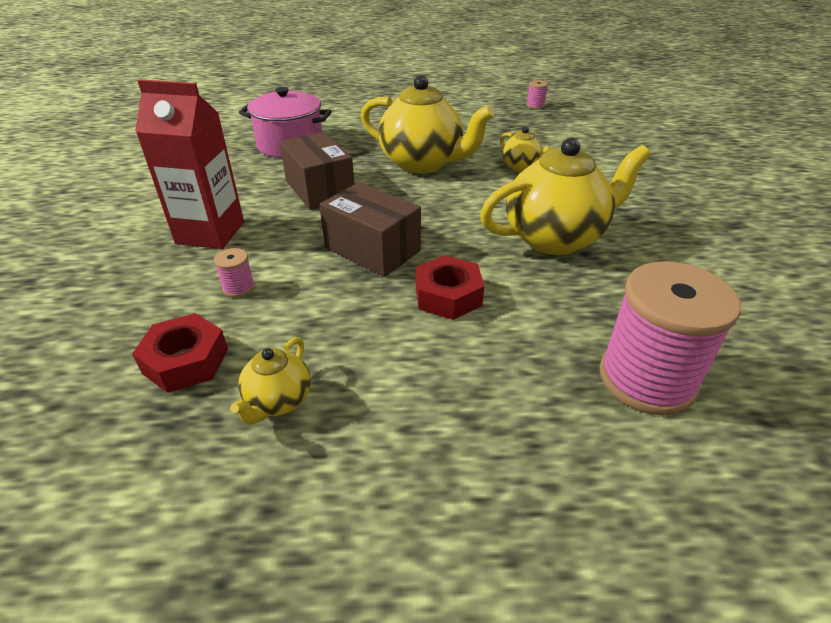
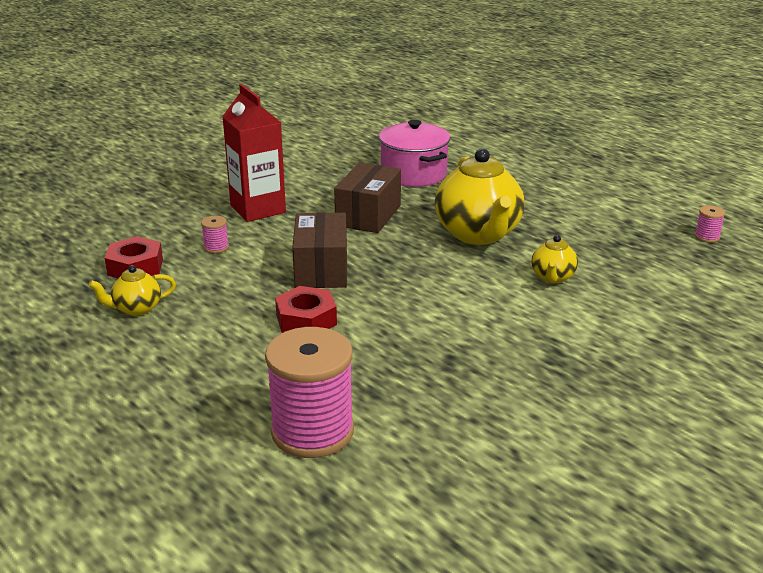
camera: 50 degrees right, 10 degrees down
yellow teapot [480,138,651,255] -> none

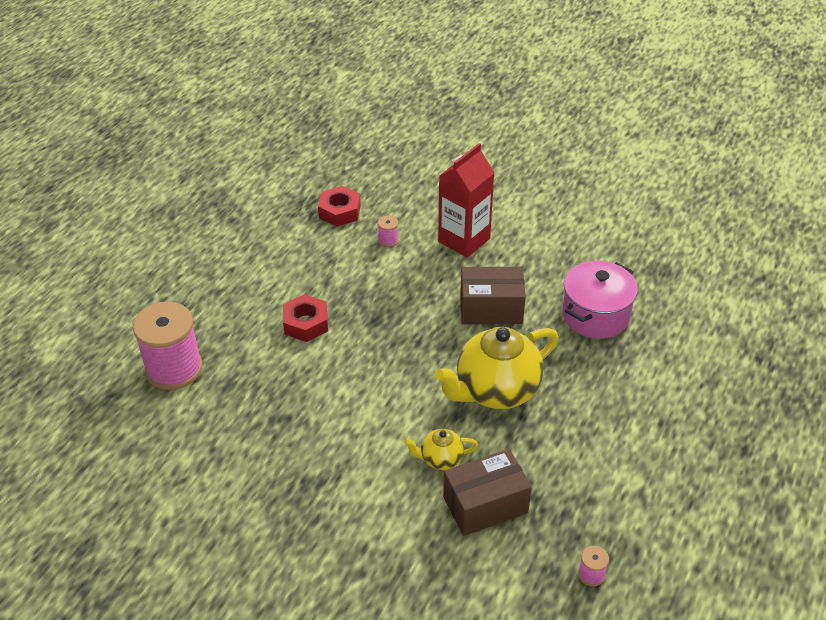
camera: 70 degrees right, 15 degrees up
yellow teapot [89,265,176,316] -> none
brown box [292,212,347,288] -> brown box moved to [443,449,532,536]

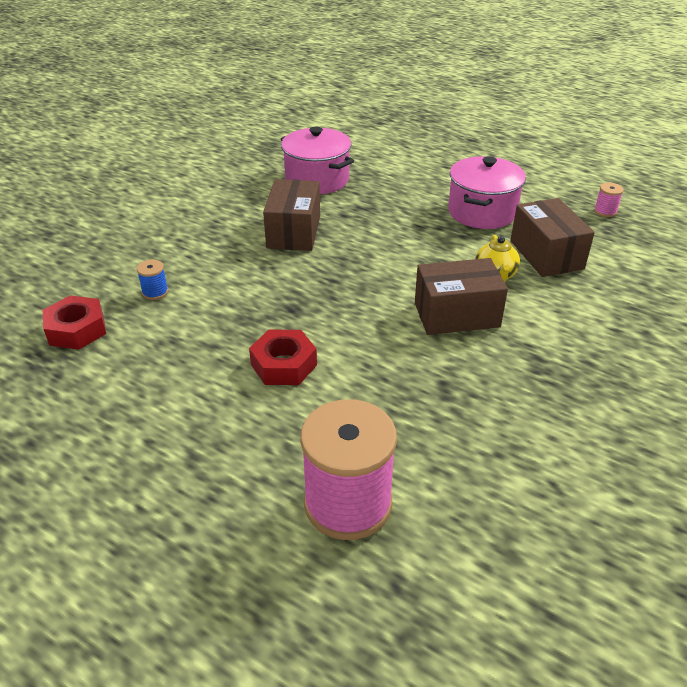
camera: 85 degrees left, 5 degrees down
pink spool [378,215,399,247] -> blue spool [136,260,168,300]
yellow teapot [435,327,559,409] -> none
red carton [438,143,495,258] -> none
none -> brown box [415,258,508,335]
none -> pink pot [448,156,526,229]

